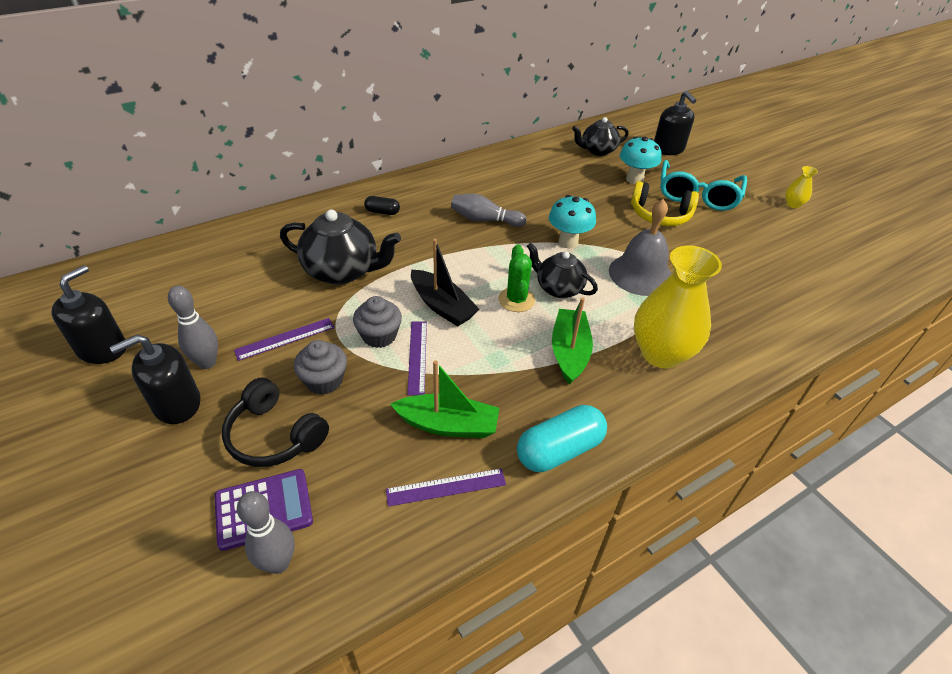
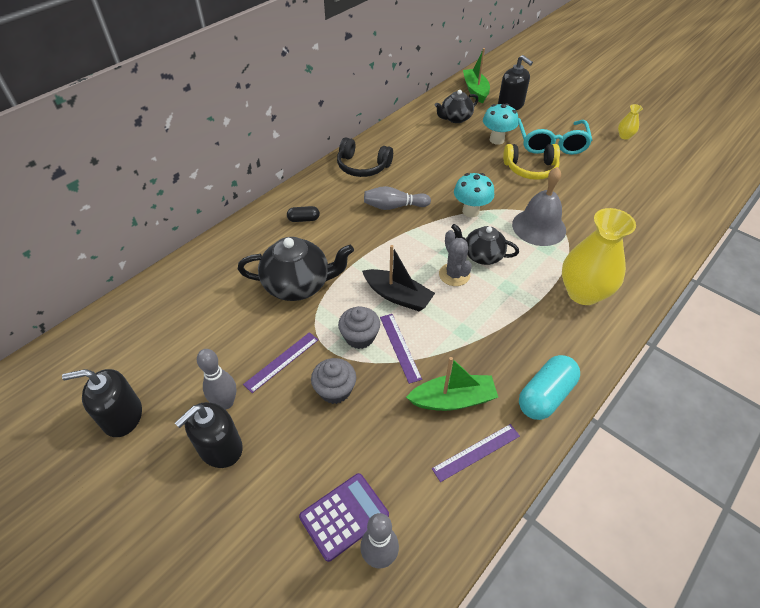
camera: 15 degrees left, 5 degrees up
black soap dispenser [51,265,126,364] -> black soap dispenser turned 105 degrees counterclockwise [62,369,142,437]
black headphones [222,377,329,467] -> black headphones moved to [337,137,393,177]
green cactus [498,245,535,312] -> grey cactus [439,230,472,286]
green boat [552,297,593,385] -> green boat moved to [463,48,490,103]

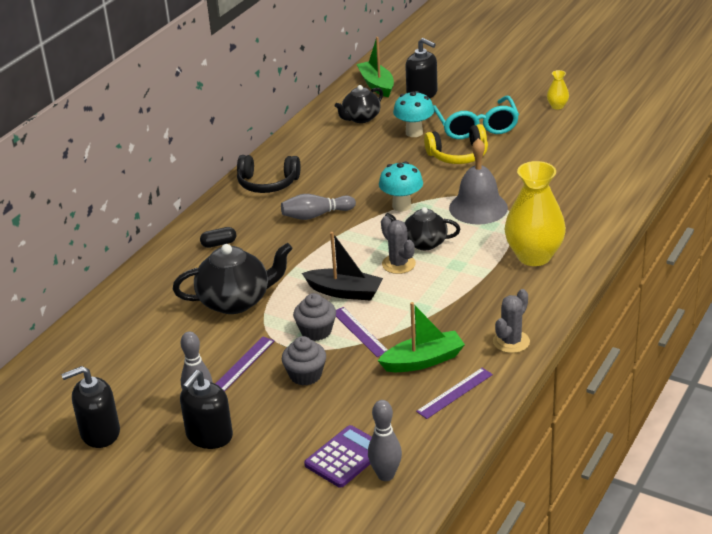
camera: 10 degrees left, 15 degrees down
turquoise capsule [519,355,580,420] -> grey cactus [493,289,530,353]

